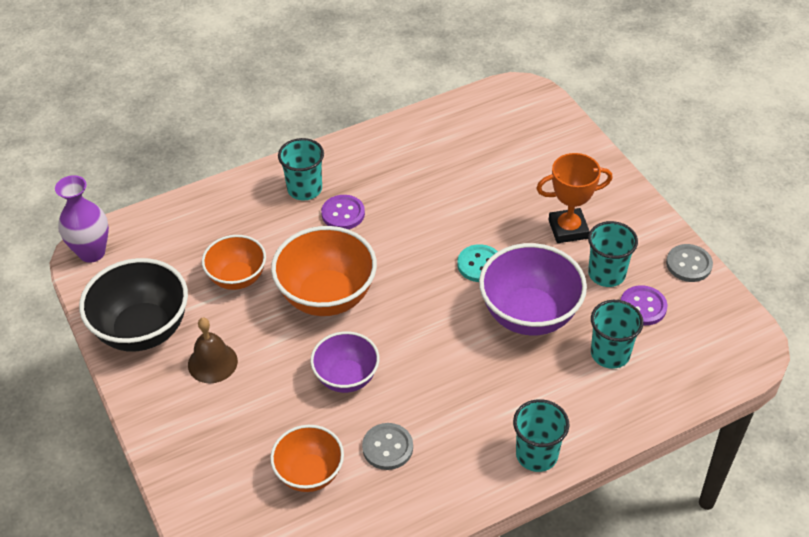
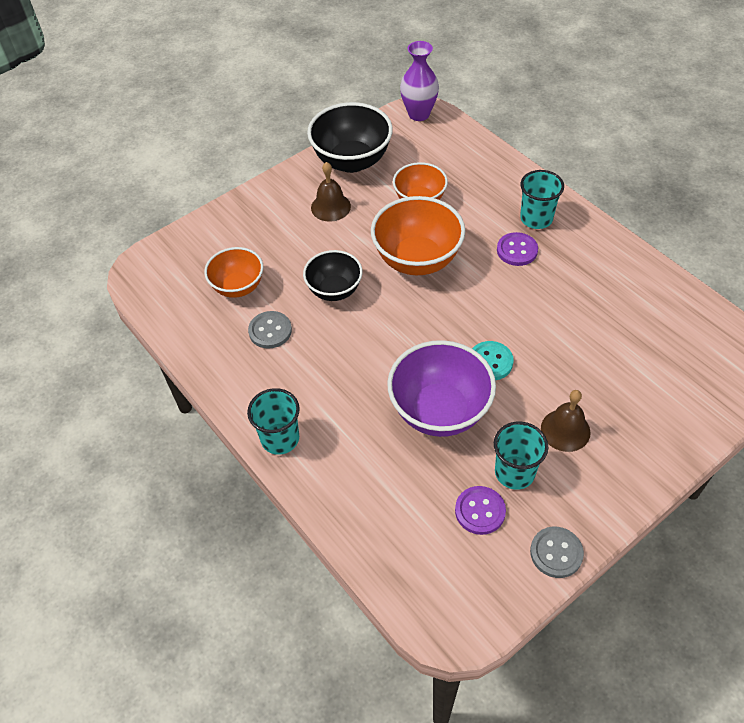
camera: 80 degrees right, 5 degrees up
purple bowl [310,331,379,393] -> black bowl [303,250,363,301]
orange trophy [536,153,613,243] -> brown bell [541,390,591,452]
turquoise cup [591,300,644,369] -> none

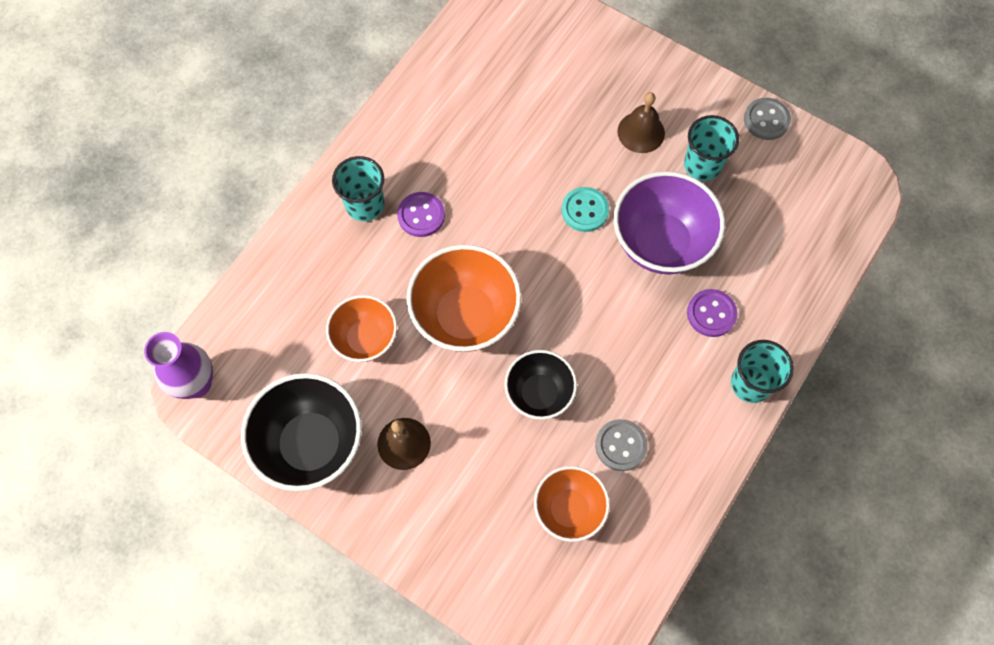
camera: 110 degrees left, 15 degrees up
purple button [455,486,506,535] -> purple button moved to [687,289,737,337]

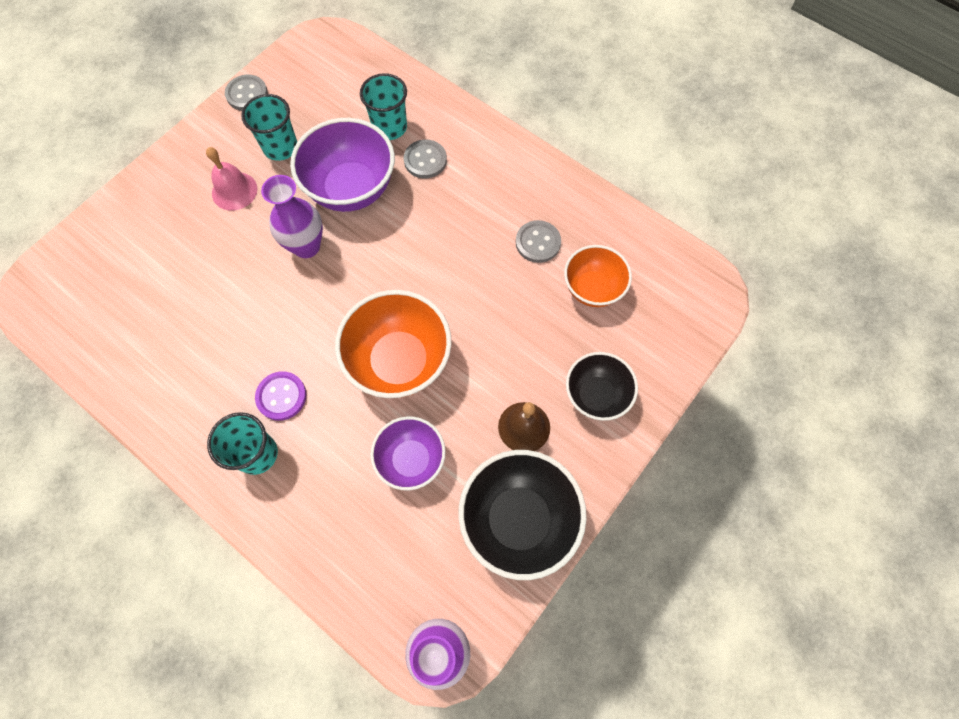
camera: 85 degrees left, 0 degrees up
orange bowl [326,295,397,362] -> purple bowl [370,416,446,491]
black bowl [504,350,577,420] -> black bowl moved to [566,352,638,421]
turquoise button [561,187,609,232] -> purple vase [261,175,323,258]
brown bell [617,92,665,153] -> pink bell [206,147,257,211]
purple button [687,289,737,337] -> grey button [404,140,447,178]
turquoise cup [731,340,794,403] -> turquoise cup moved to [360,73,407,140]

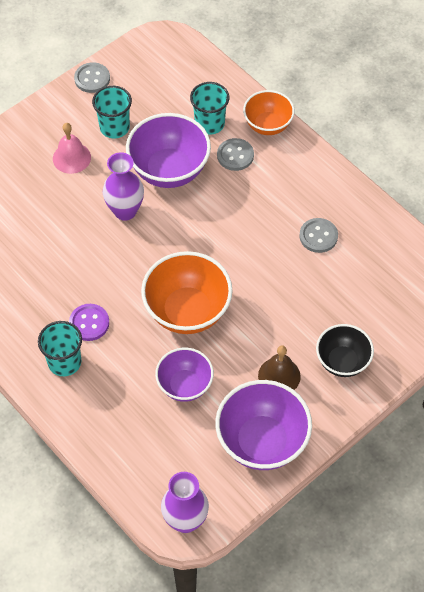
camera: 10 degrees right, 10 degrees down
black bowl [458,450,587,580] -> purple bowl [215,380,312,470]
orange bowl [564,245,632,307] -> orange bowl moved to [243,90,295,135]

